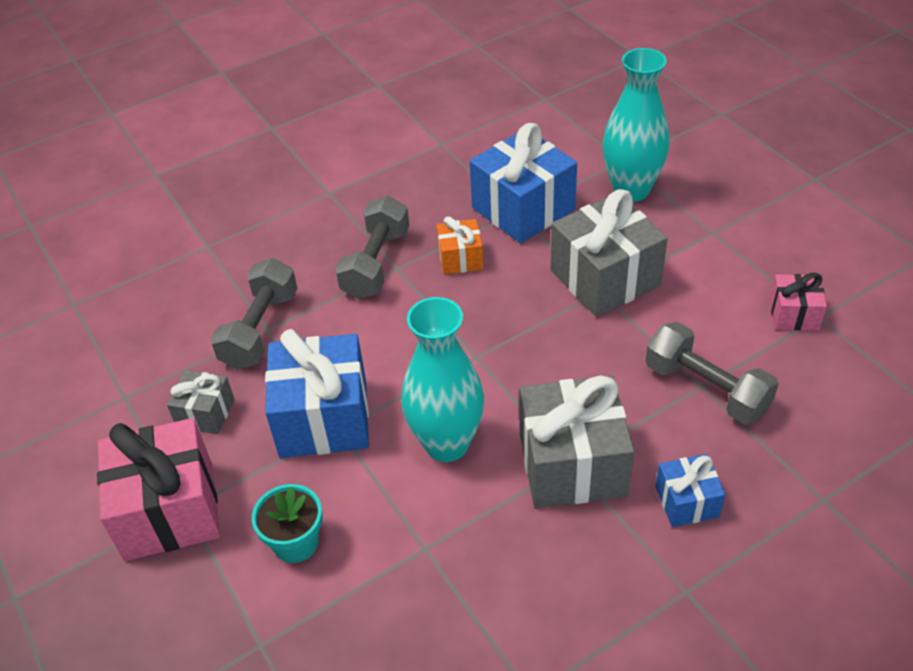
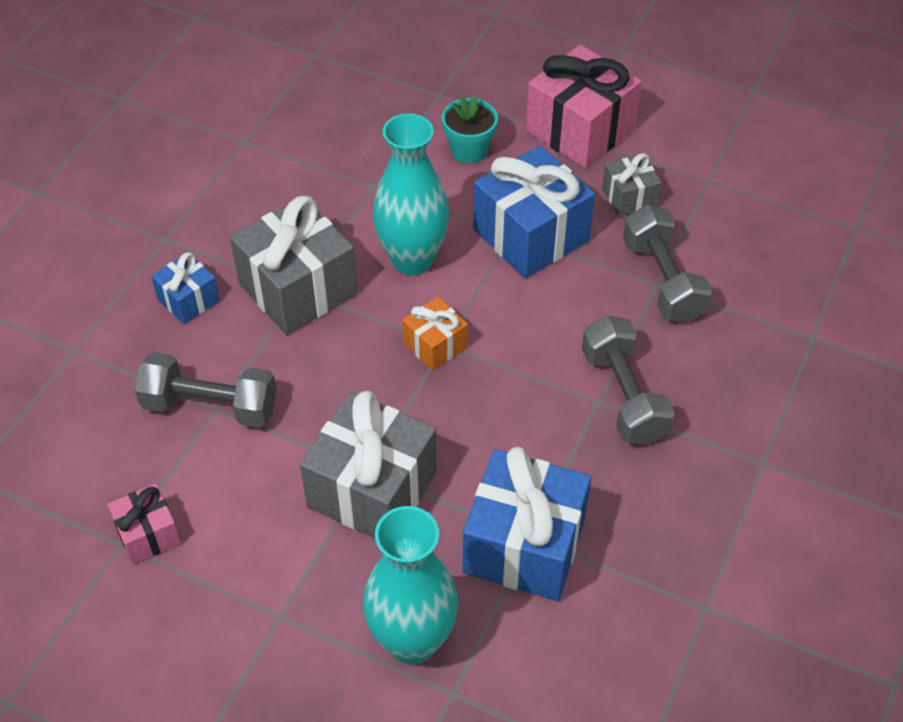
camera: 145 degrees right, 5 degrees up
orange gift [437,216,483,275] -> orange gift moved to [402,297,468,371]

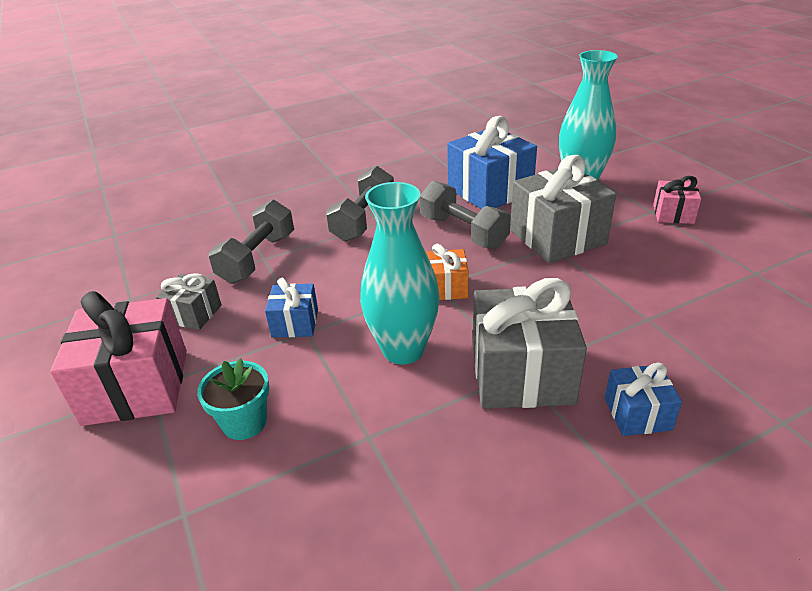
camera: 140 degrees left, 15 degrees down
pink gift [107,484,181,564] -> pink gift moved to [653,176,701,224]
grey dumbbell [134,352,277,428] -> grey dumbbell moved to [420,181,511,249]
blue gift [473,146,595,278] -> blue gift [265,278,318,338], size x0.52

